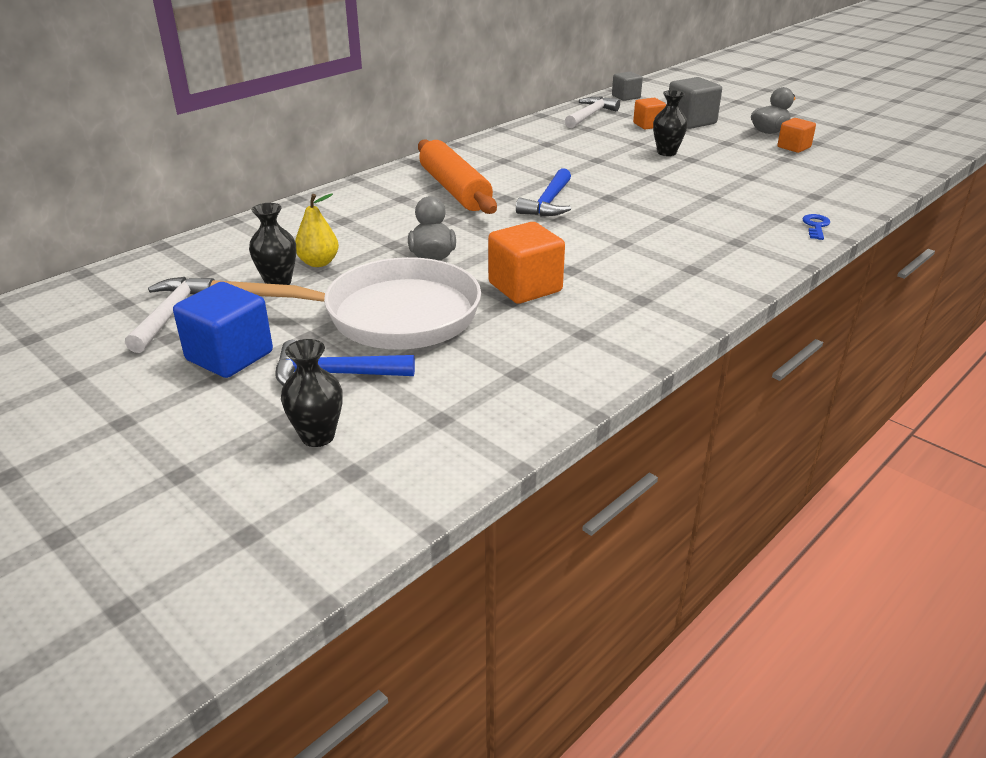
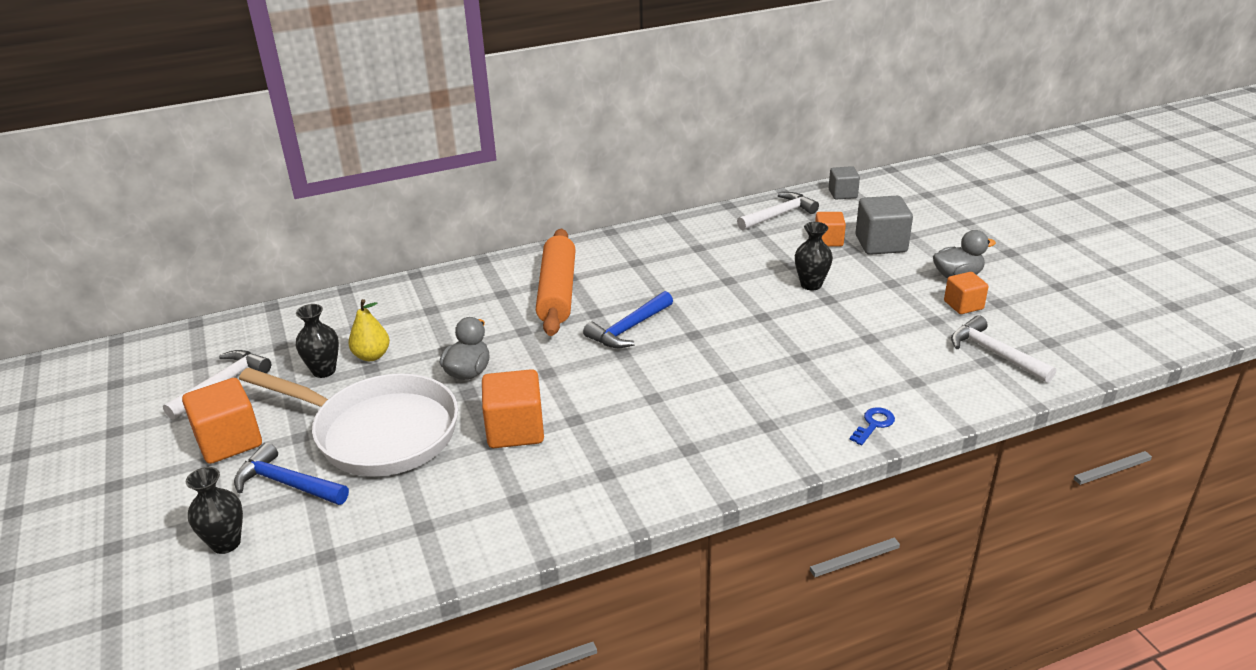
camera: 25 degrees right, 0 degrees up
blue cube [173,282,273,378] -> orange cube [182,378,262,464]
none -> white hammer [951,315,1056,383]

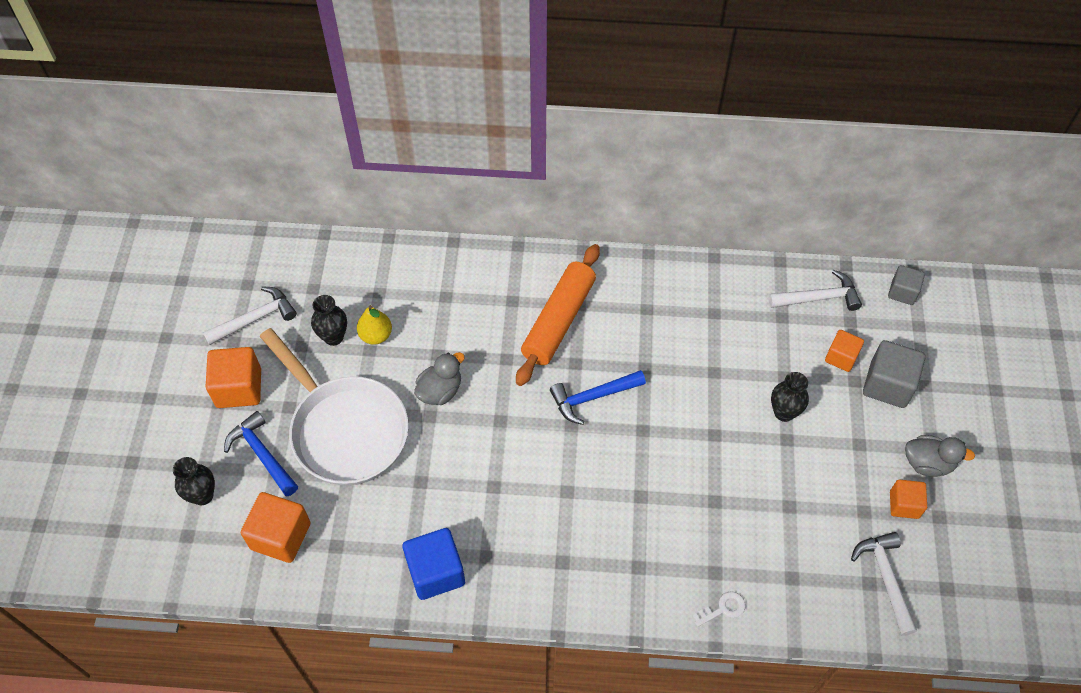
camera: 25 degrees right, 25 degrees up
orange cube [482,369,544,448] -> orange cube moved to [241,492,311,563]
blue key [849,407,895,445] -> white key [692,591,746,627]
none -> blue cube [403,528,465,600]

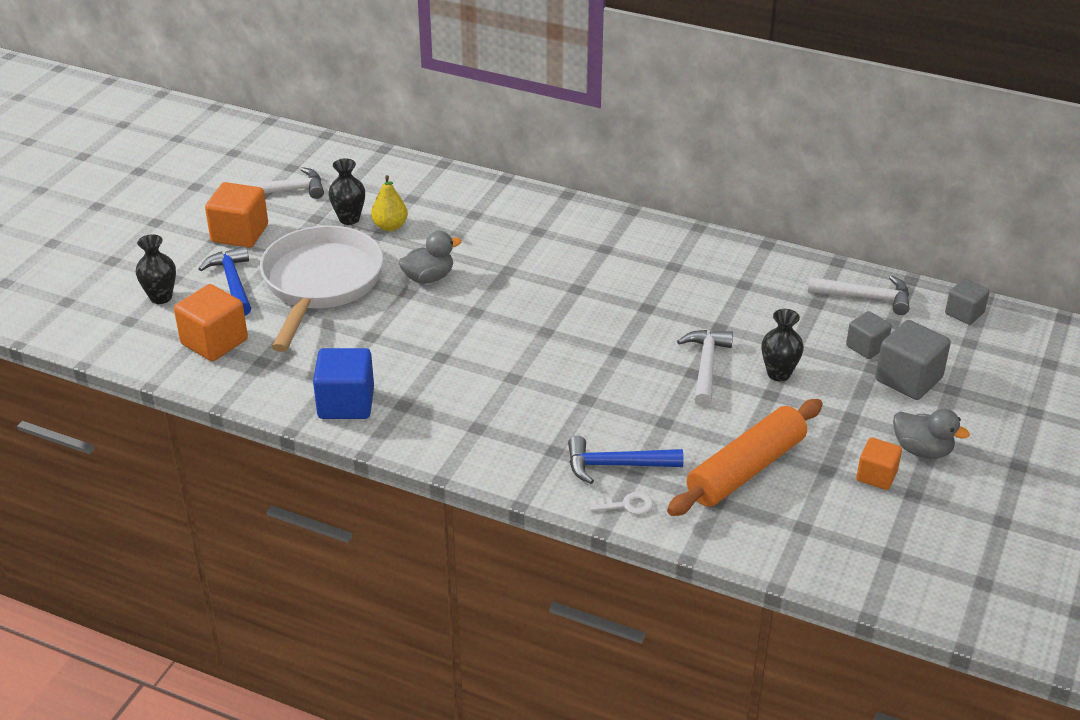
camera: 20 degrees right, 20 degrees down
white pan [260,328,409,486] -> white pan turned 150 degrees counterclockwise [260,225,383,352]
orange rolling pin [516,244,600,386] -> orange rolling pin moved to [667,399,823,516]
blue hammer [550,370,646,425] -> blue hammer moved to [568,436,684,484]
orange cube [825,330,864,372] -> grey cube [846,311,892,359]
white hammer [851,532,917,636] -> white hammer moved to [677,330,733,407]

